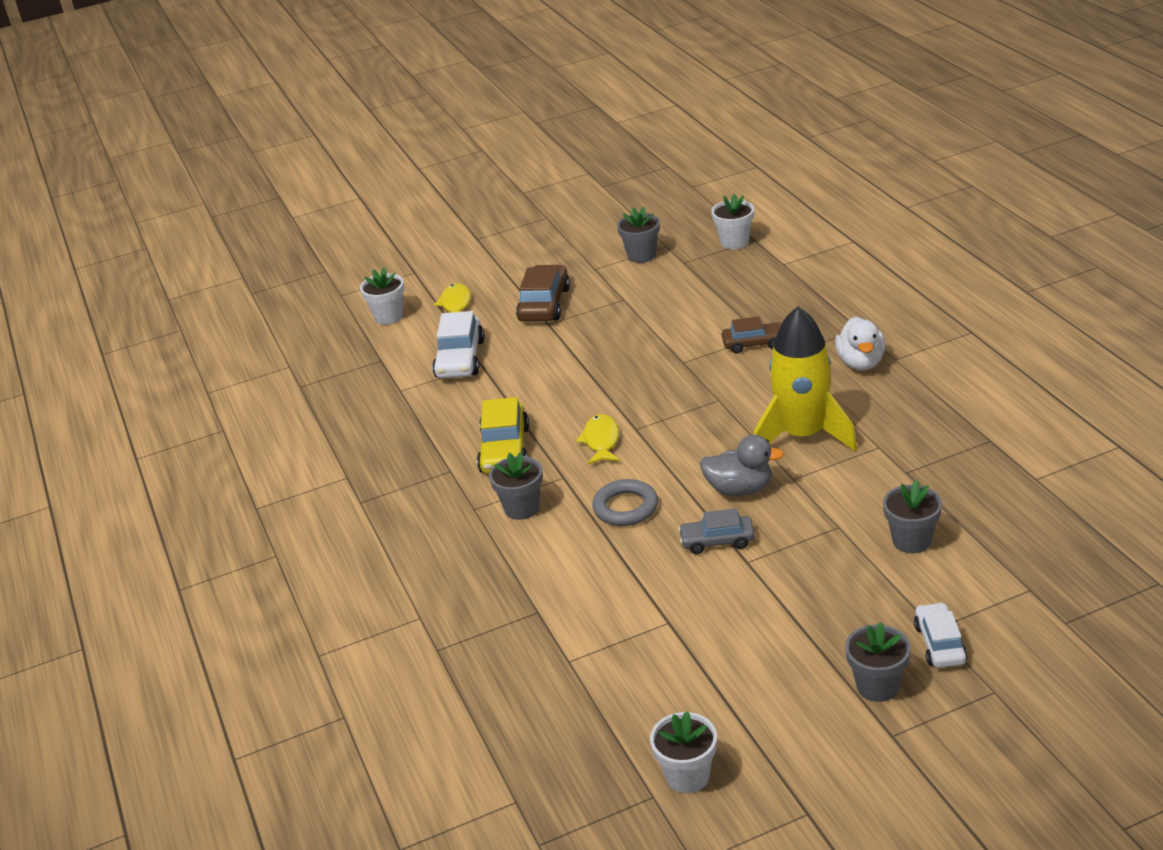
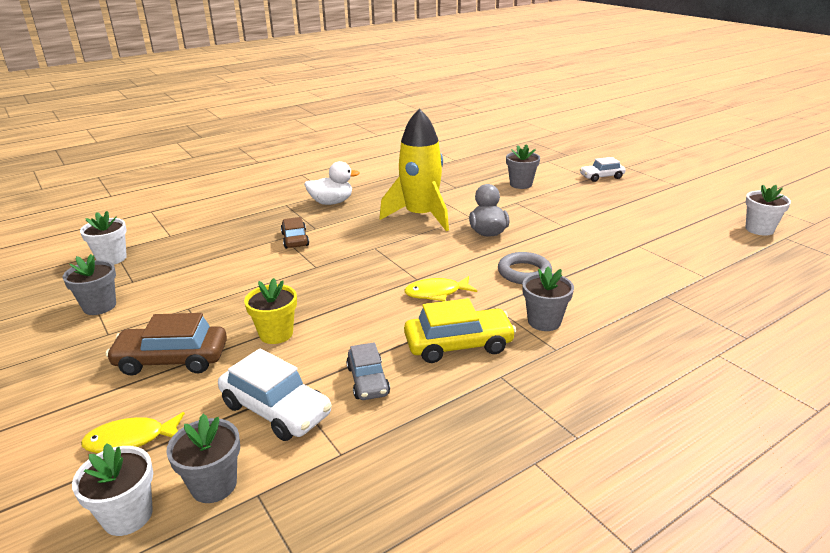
camera: 105 degrees left, 5 degrees down
white car [432,311,485,378] -> white car turned 45 degrees clockwise [218,349,332,441]
grey car [678,508,755,554] -> grey car moved to [346,342,390,400]
grey flower pot [845,622,911,702] -> grey flower pot moved to [166,414,240,503]
none -> yellow flower pot [244,278,297,344]

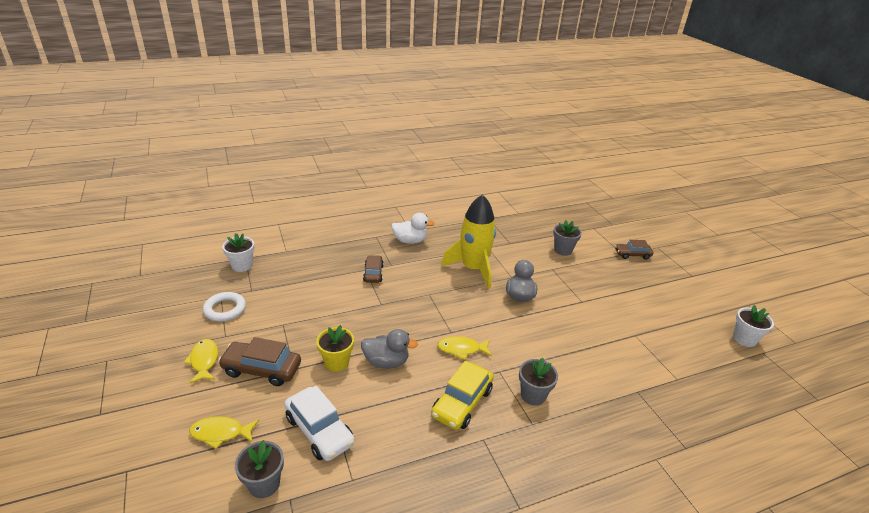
camera: 10 degrees right, 5 degrees up
grey flower pot [63,254,116,315] -> white ring [203,292,246,322]
white flower pot [72,443,153,536] -> none
grey car [346,342,390,400] -> none
yellow car [404,298,516,363] -> yellow car turned 120 degrees clockwise [431,361,494,430]
grey ring [498,252,552,284] -> none
white car [580,157,626,182] -> brown car [615,240,653,260]
none -> yellow fish [184,339,218,384]
none -> grey duck [361,329,418,369]

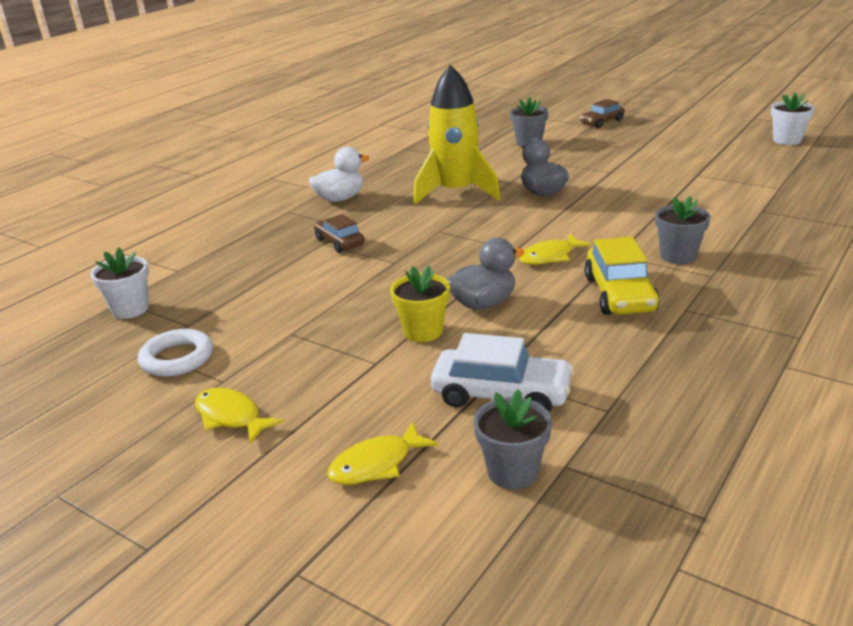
camera: 30 degrees left, 5 degrees down
brown car [218,337,301,386] -> none

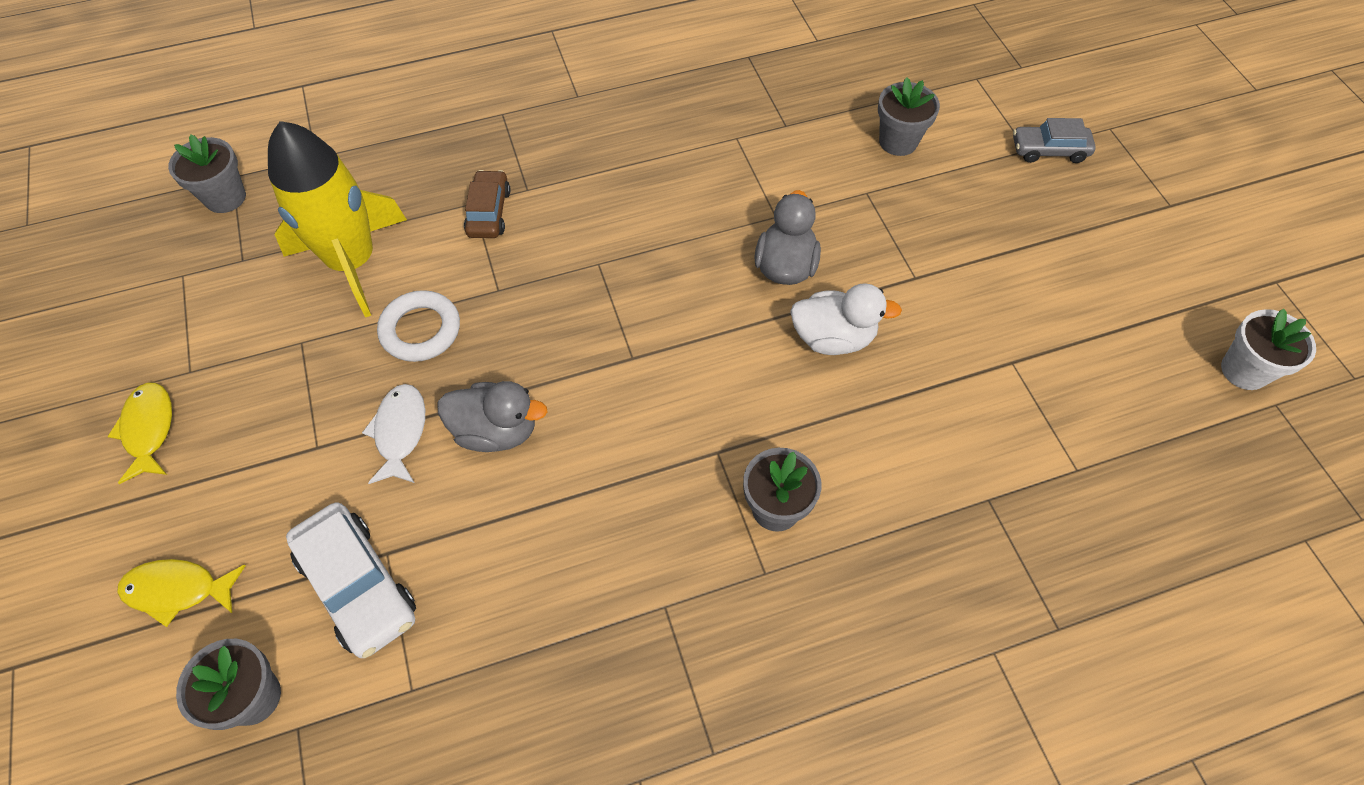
camera: 35 degrees right, 30 degrees up
white flower pot [91,247,149,319] -> grey flower pot [168,134,246,213]
white ring [138,329,213,377] -> white ring moved to [377,290,460,362]
white duck [309,147,369,202] -> white duck moved to [790,283,902,355]
yellow flower pot [390,265,450,342] -> white fish [362,384,425,484]
yellow rocket [413,65,500,205] -> yellow rocket moved to [268,121,407,317]
yellow fish [519,233,592,265] -> none
brown car [580,99,625,128] -> grey car [1013,118,1096,163]
yellow car [584,237,660,315] -> none

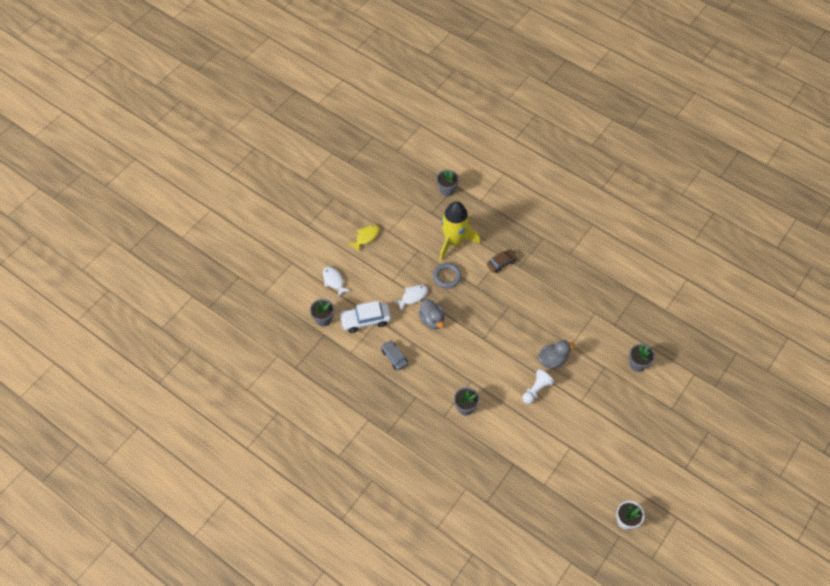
camera: 55 degrees right, 0 degrees up
yellow fish [117,559,246,627] -> white fish [323,267,351,298]
white car [286,502,416,658] -> white car turned 60 degrees clockwise [339,301,391,333]
white ring [377,290,460,362] -> grey ring [433,263,462,289]
white duck [790,283,902,355] -> white pawn [522,369,554,404]
grey car [1013,118,1096,163] -> grey car moved to [381,340,408,371]

